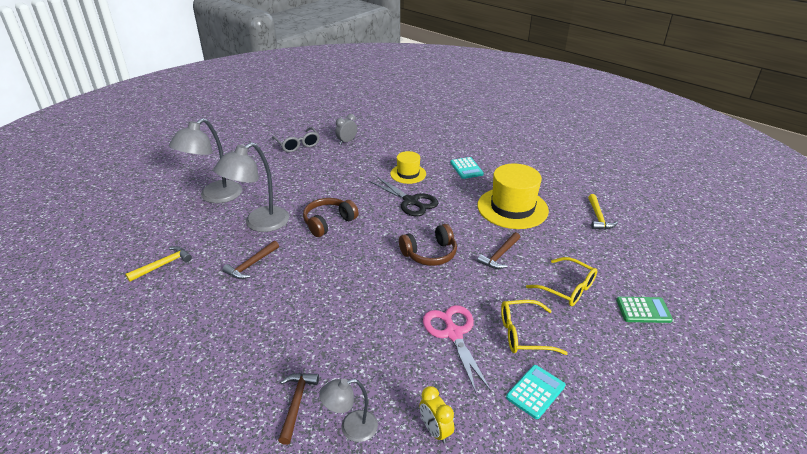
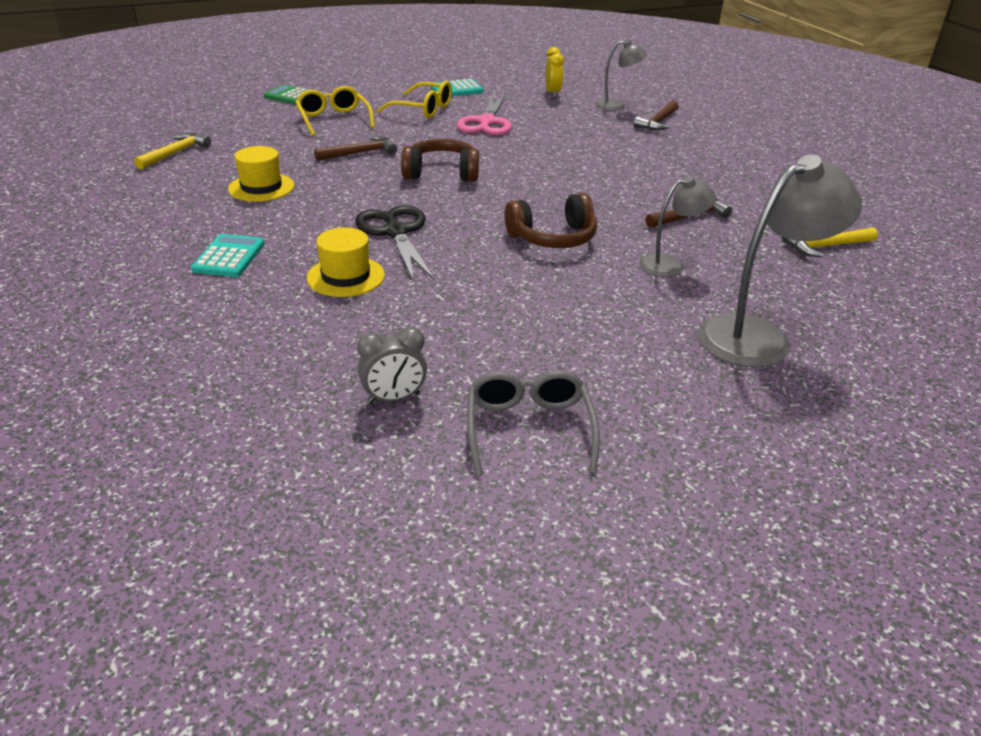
camera: 155 degrees left, 0 degrees up
grey lamp [214,142,289,232] -> grey lamp [639,176,716,277], size x0.57
yellow hat [477,164,549,229] -> yellow hat [228,146,294,202], size x0.56

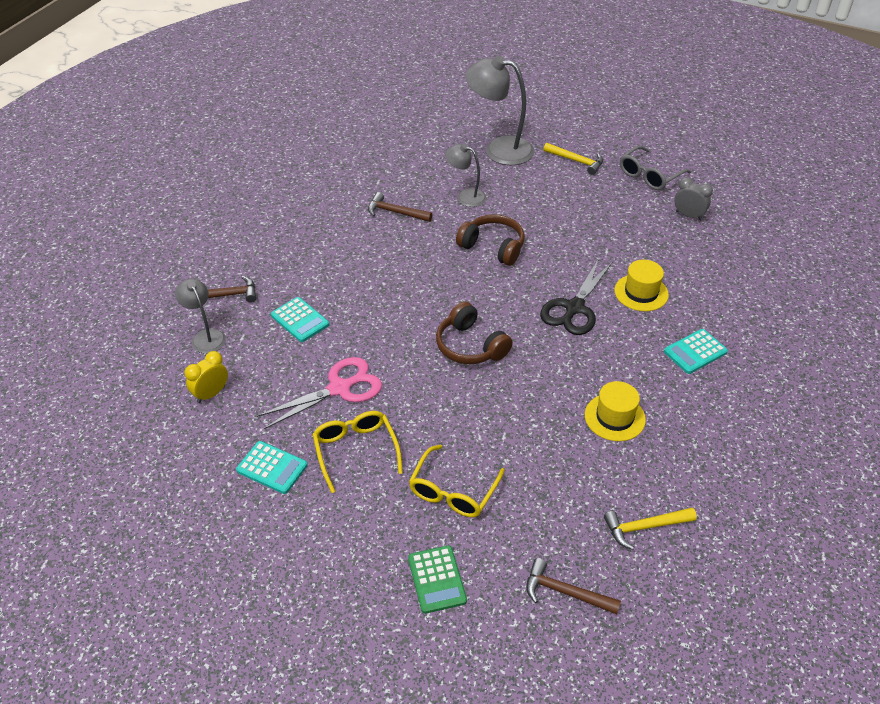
camera: 130 degrees left, 10 degrees up
brown hammer [314,136,397,161] -> brown hammer moved to [526,558,621,615]
yellow hammer [782,227,878,257] -> yellow hammer moved to [543,143,603,175]
none -> turquoise calculator [271,297,329,342]

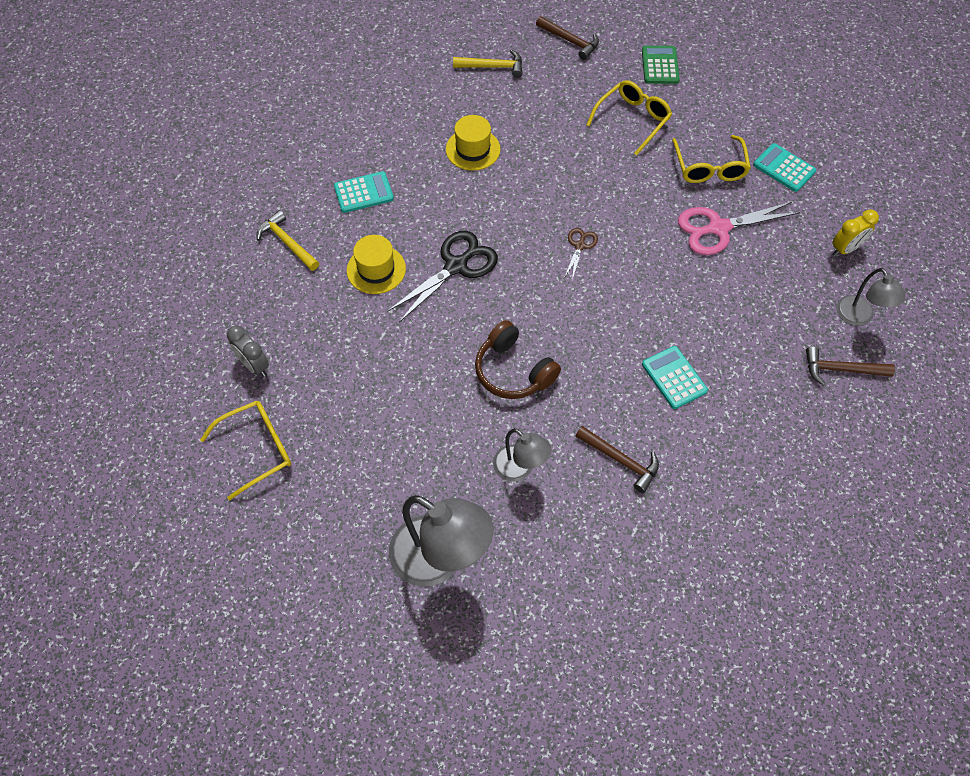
camera: 165 degrees left, 15 degrees up
turquoise calculator [271,297,329,342] -> turquoise calculator moved to [642,346,708,409]
brown headphones [436,301,513,364] -> brown scissors [564,228,598,280]
yellow hammer [543,143,603,175] -> yellow hammer moved to [257,210,319,271]
grey glasses [620,146,691,190] -> yellow glasses [200,401,291,500]

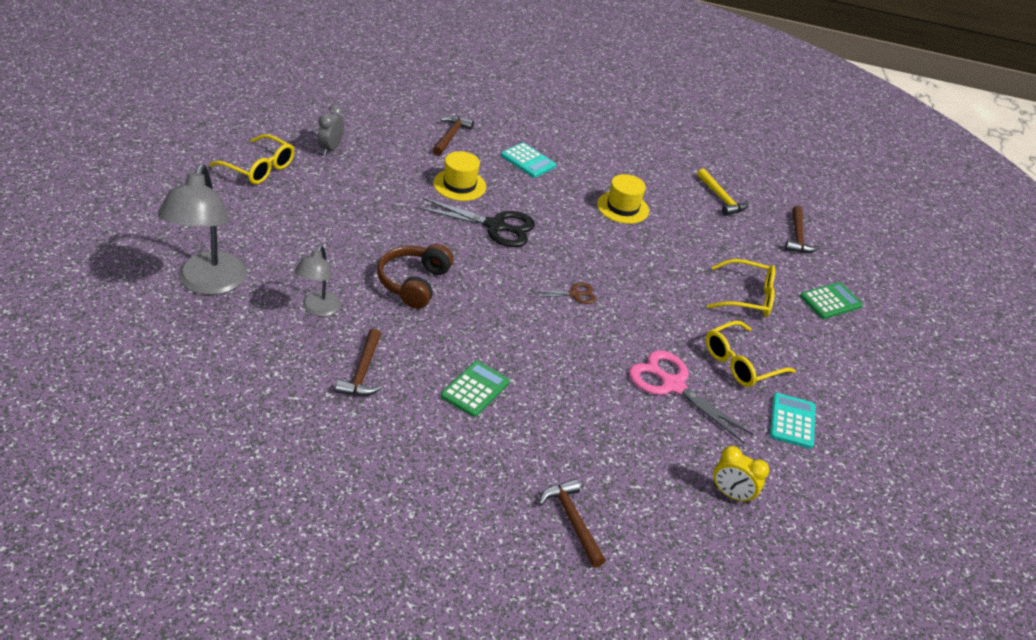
camera: 55 degrees right, 20 degrees down
yellow hammer [257,210,319,271] -> brown hammer [433,116,474,156]
turquoise calculator [642,346,708,409] -> green calculator [441,361,510,417]
grey lamp [836,268,905,326] -> none

